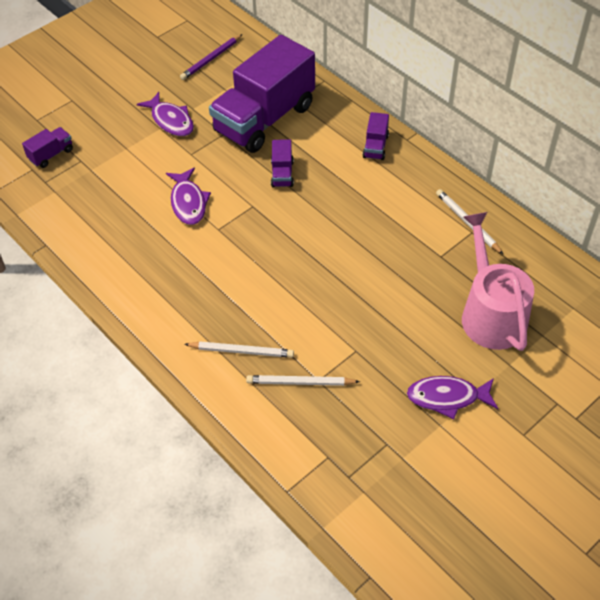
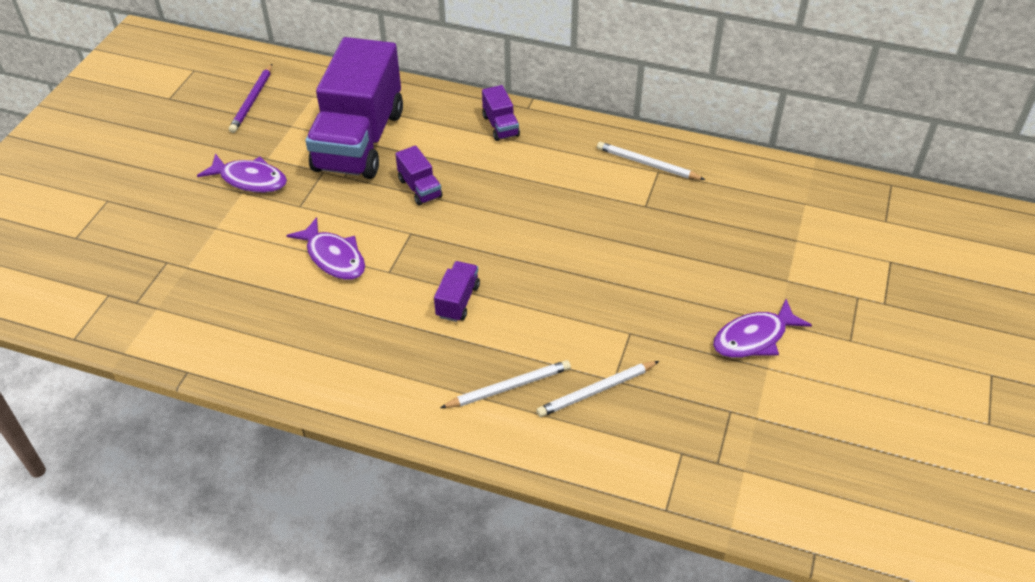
camera: 30 degrees left, 5 degrees down
purple truck [22,127,73,168] -> purple truck moved to [434,261,480,322]
pink watering can [462,212,534,351] -> none

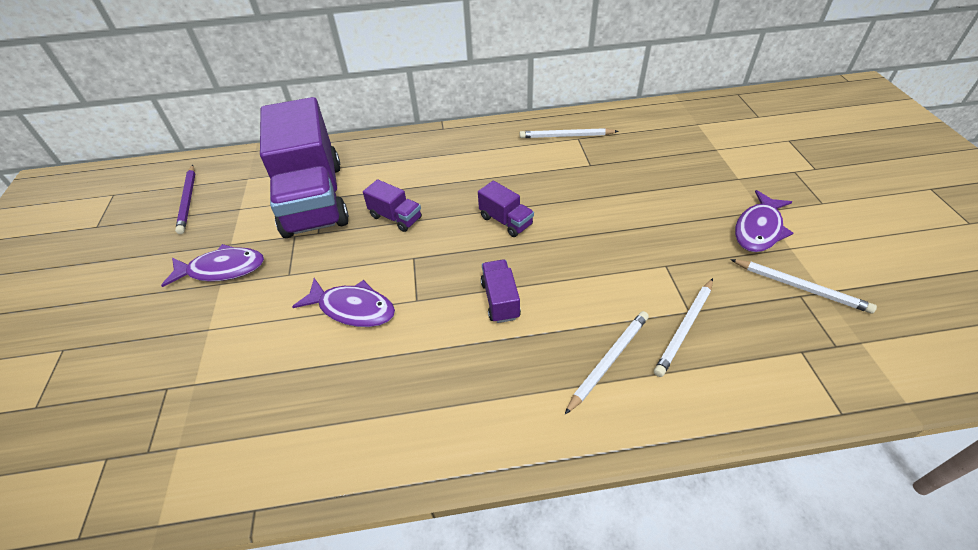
camera: 25 degrees left, 0 degrees up
purple truck [482,85,520,141] -> purple truck moved to [478,181,534,237]
none -> white pencil [730,259,877,314]

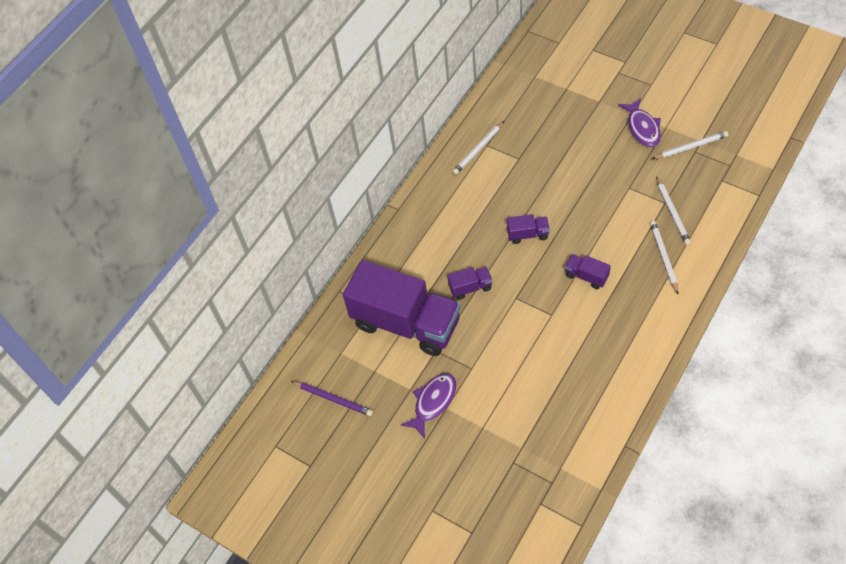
camera: 45 degrees left, 10 degrees up
purple fish [292,278,395,327] -> none

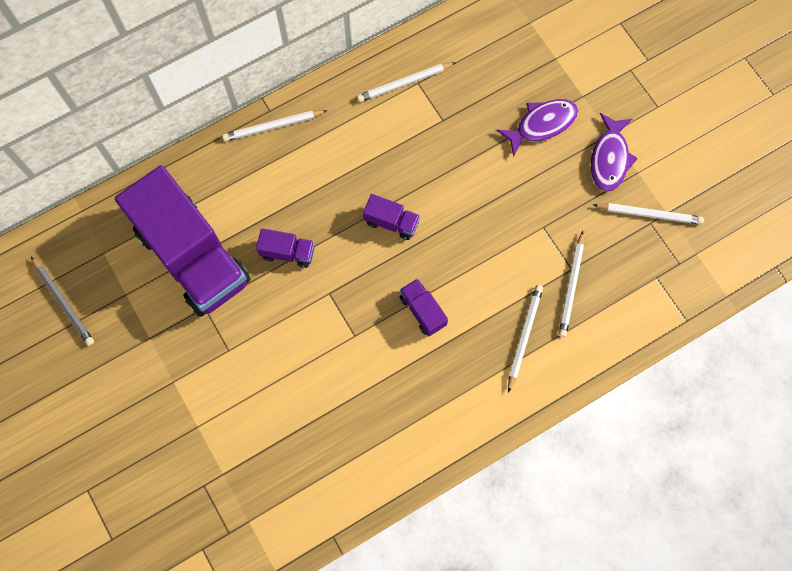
camera: 20 degrees right, 15 degrees up
purple pencil [291,381,373,416] -> grey pencil [31,257,94,346]
purple fish [401,373,456,439] -> purple fish moved to [496,99,578,157]
none -> white pencil [222,110,328,141]

